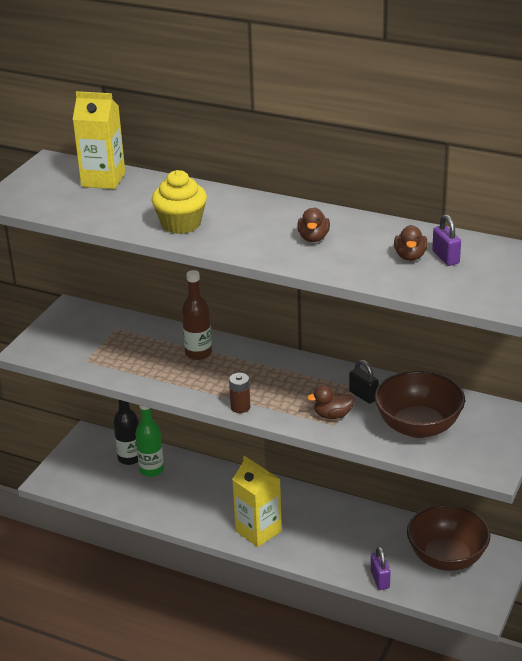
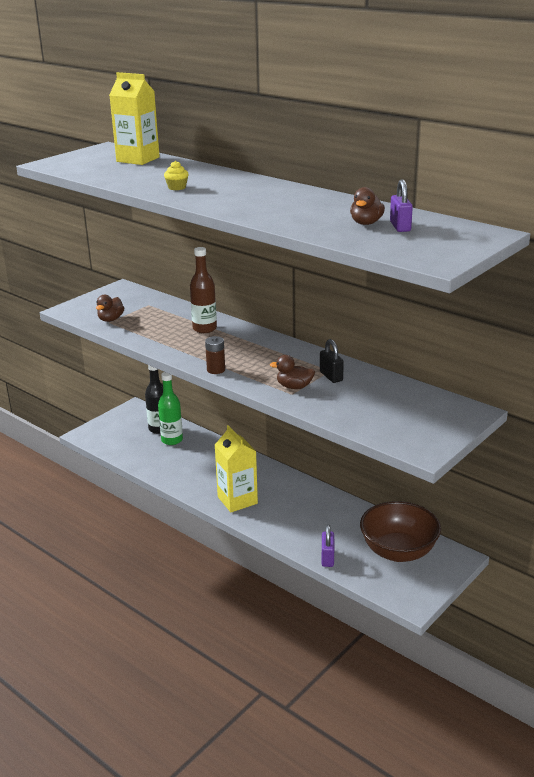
camera: 15 degrees right, 5 degrees down
yellow cupcake [152,170,207,234] -> yellow cupcake [164,161,189,190], size x0.49
brown duck [297,208,330,242] -> brown duck moved to [96,295,124,322]
brown bowl [375,371,465,438] -> none

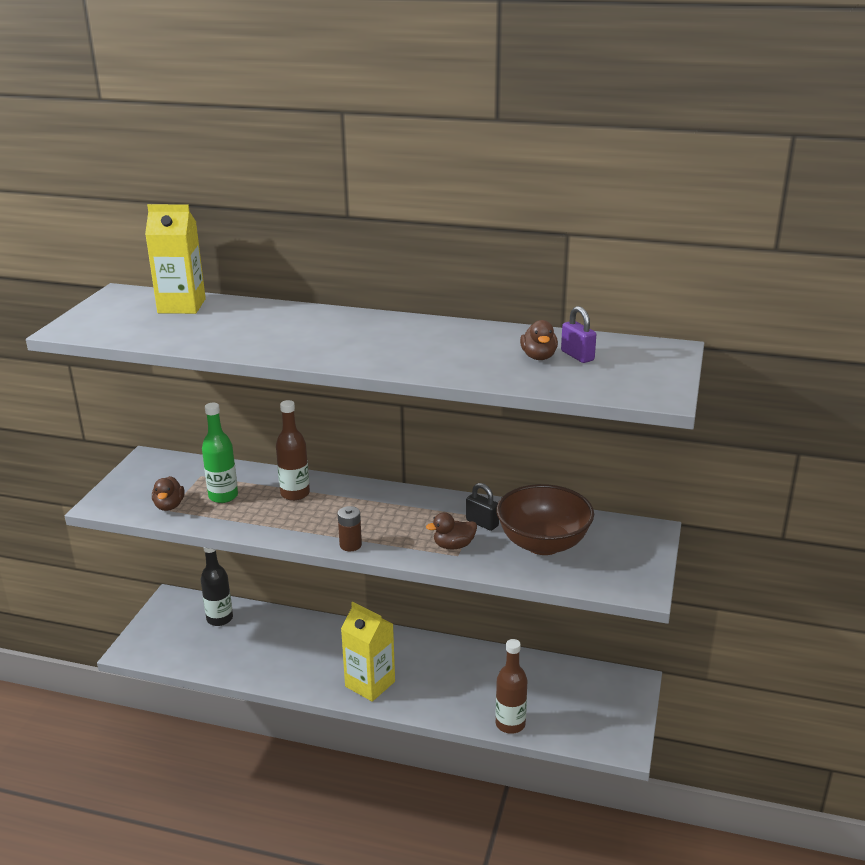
camera: 25 degrees left, 0 degrees up
green bottle [158,372,183,445] -> green bottle moved to [202,403,238,503]
yellow cupcake [164,161,189,190] -> none
purple padlock [322,524,334,567] -> brown bottle [495,639,527,734]
brown bowl [360,501,441,562] -> brown bowl moved to [496,484,594,555]

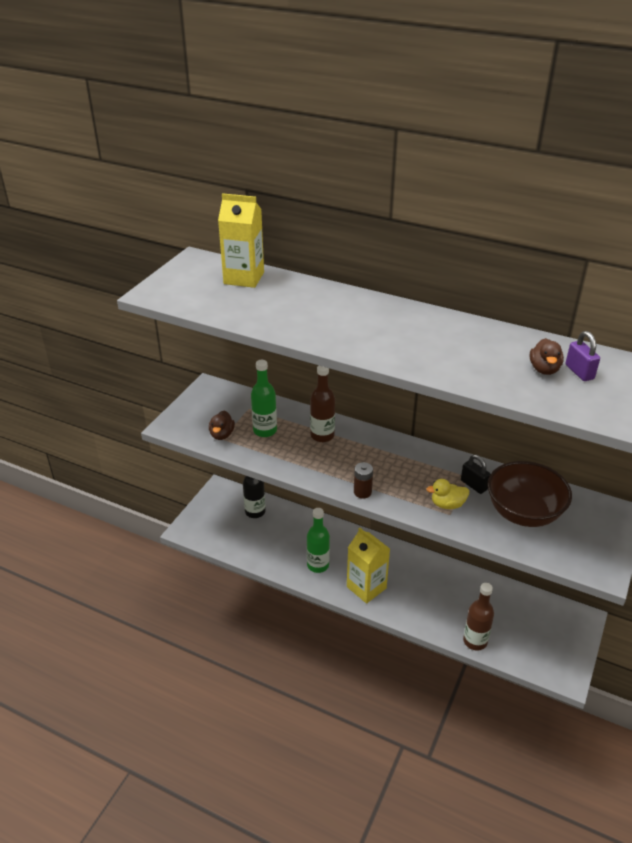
camera: 10 degrees right, 10 degrees up
brown duck [426,512,477,549] -> yellow duck [426,479,469,509]
none -> green bottle [307,508,330,573]

